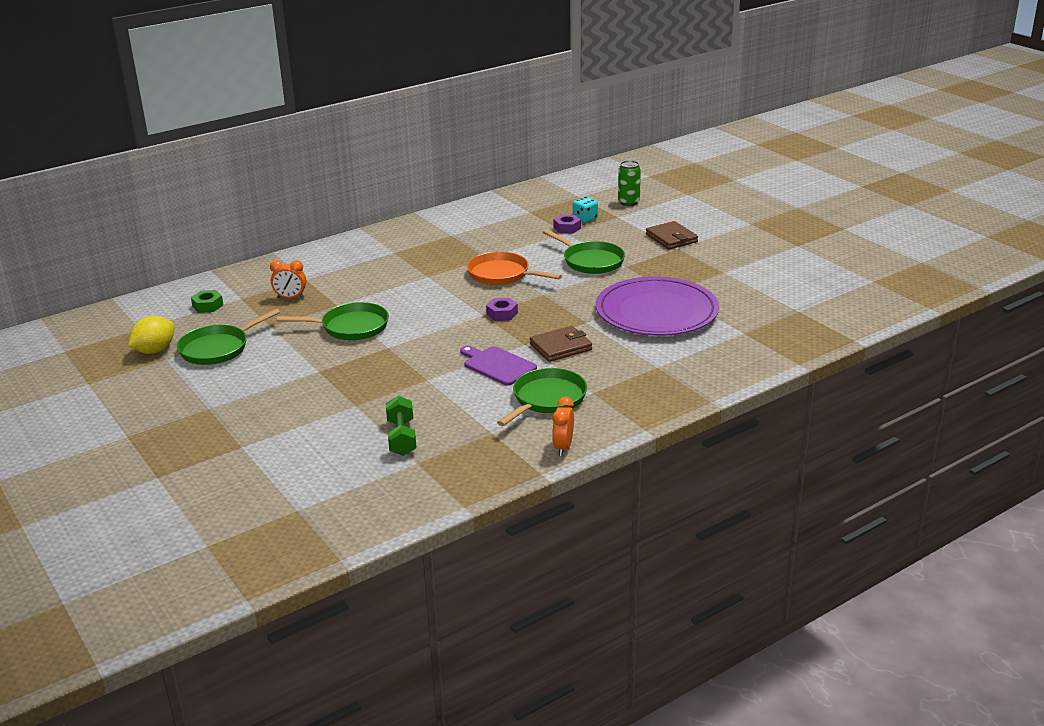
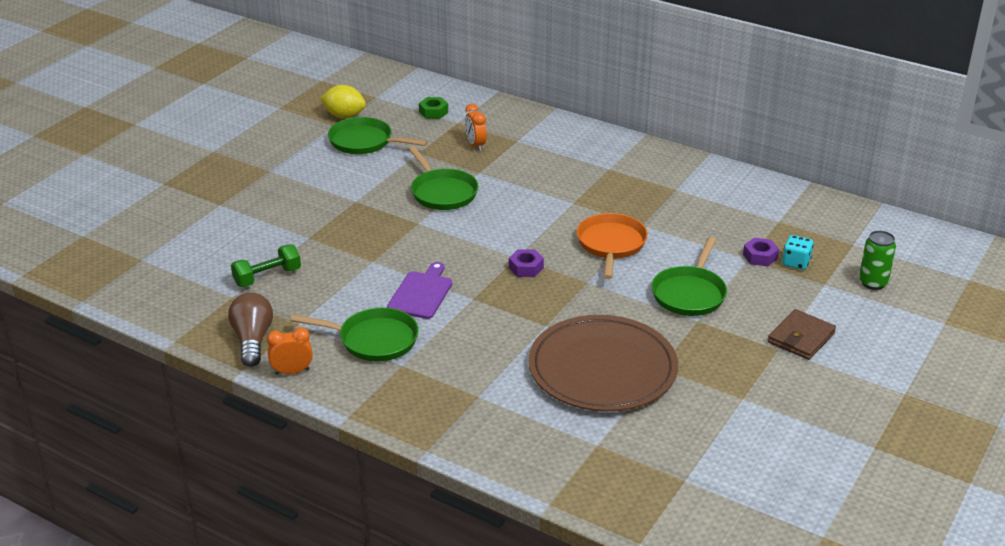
camera: 65 degrees right, 5 degrees up
brown wallet [530,326,592,362] -> none
purple plate [596,276,719,336] -> brown plate [528,315,678,411]
none -> brown light bulb [228,293,273,367]

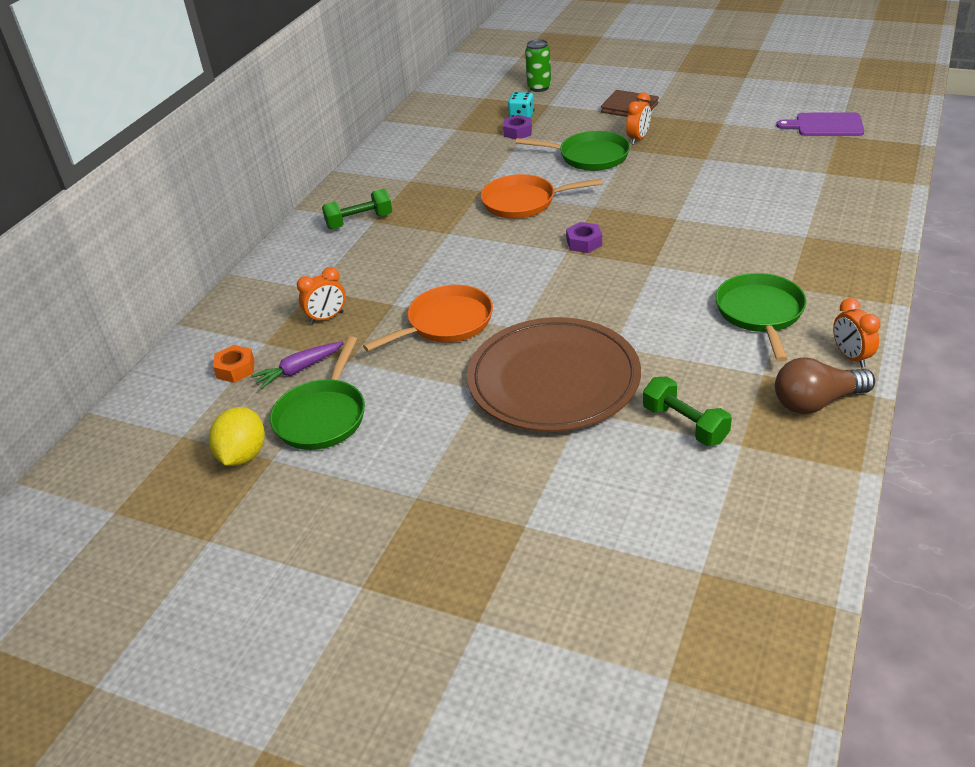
camera: 95 degrees left, 5 degrees up
purple cutting board [387,262,452,319] -> purple cutting board moved to [776,112,864,136]
green pan [408,146,478,210] -> orange pan [363,285,493,352]
green nut [419,97,448,119] -> orange nut [213,345,255,383]
brown plate [528,315,678,411] -> brown plate moved to [467,317,641,432]
none -> purple carrot [251,342,344,389]
none -> green dumbbell [322,189,392,229]
none -> orange clock [626,92,651,145]

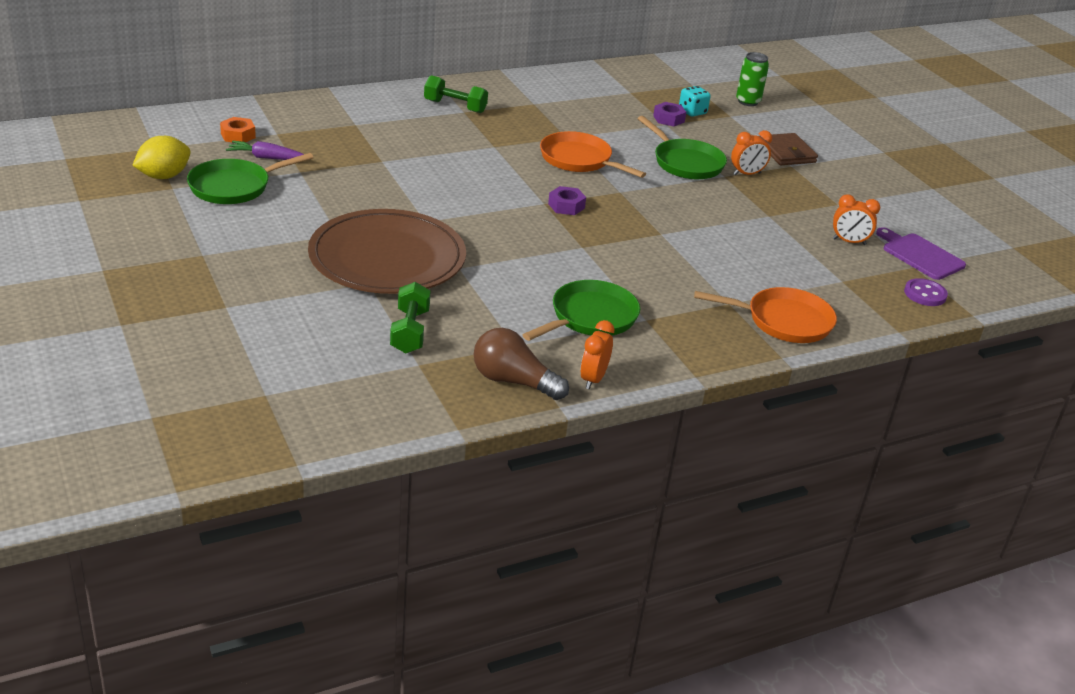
camera: 35 degrees right, 5 degrees down
orange clock [297,267,346,324] -> orange clock moved to [833,195,880,245]
orange pan [363,285,493,352] -> orange pan moved to [694,287,837,343]
none -> purple button [904,278,948,306]

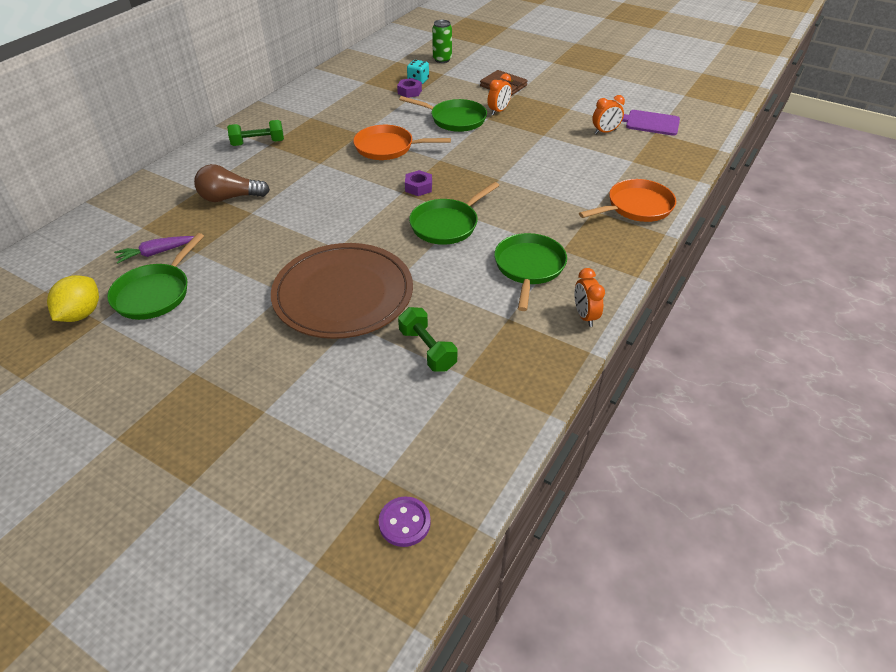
camera: 30 degrees left, 10 degrees up
orange nut [220,117,256,142] -> none
brown light bulb [474,328,569,400] -> brown light bulb moved to [194,164,270,202]
purple button [904,278,948,306] -> purple button moved to [379,496,431,547]
none -> green pan [409,182,499,245]

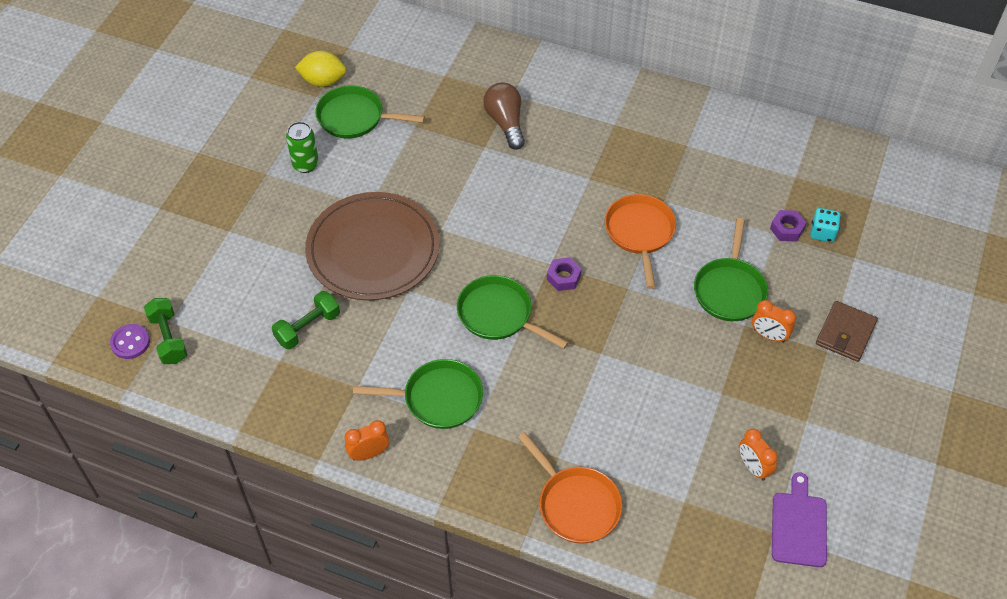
camera: 80 degrees right, 10 degrees up
purple carrot [114,236,194,263] -> none
green dumbbell [227,120,284,146] -> green dumbbell moved to [144,298,188,364]
green can [432,20,452,63] -> green can moved to [286,122,319,173]

